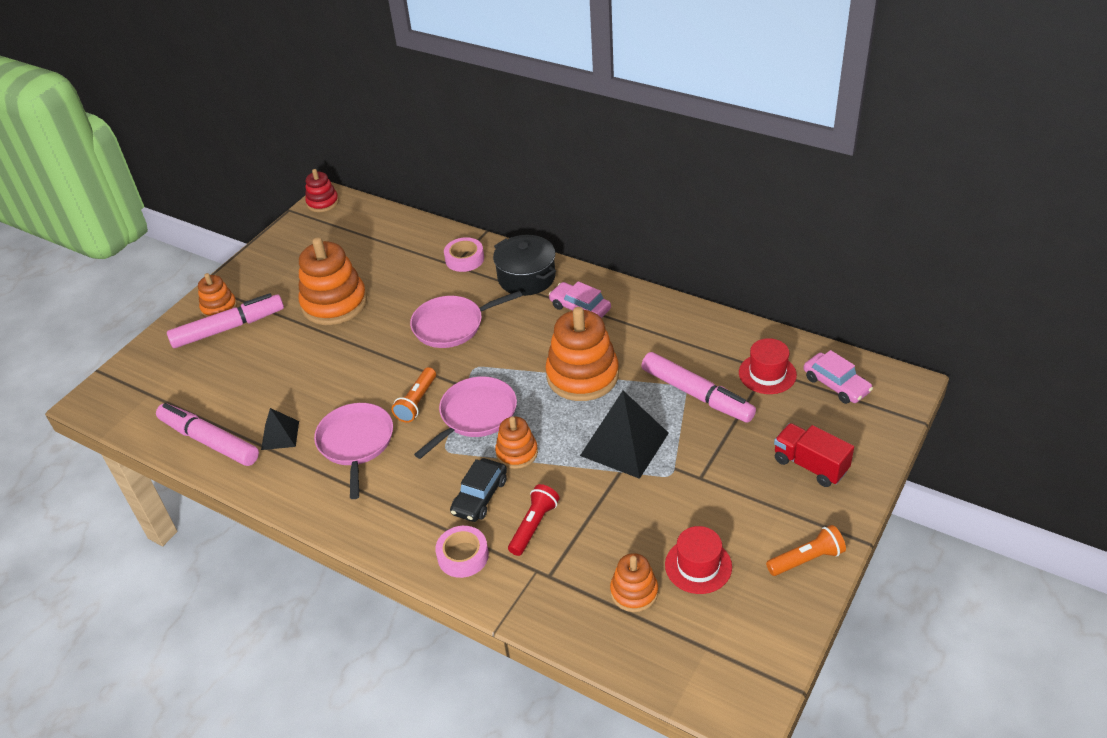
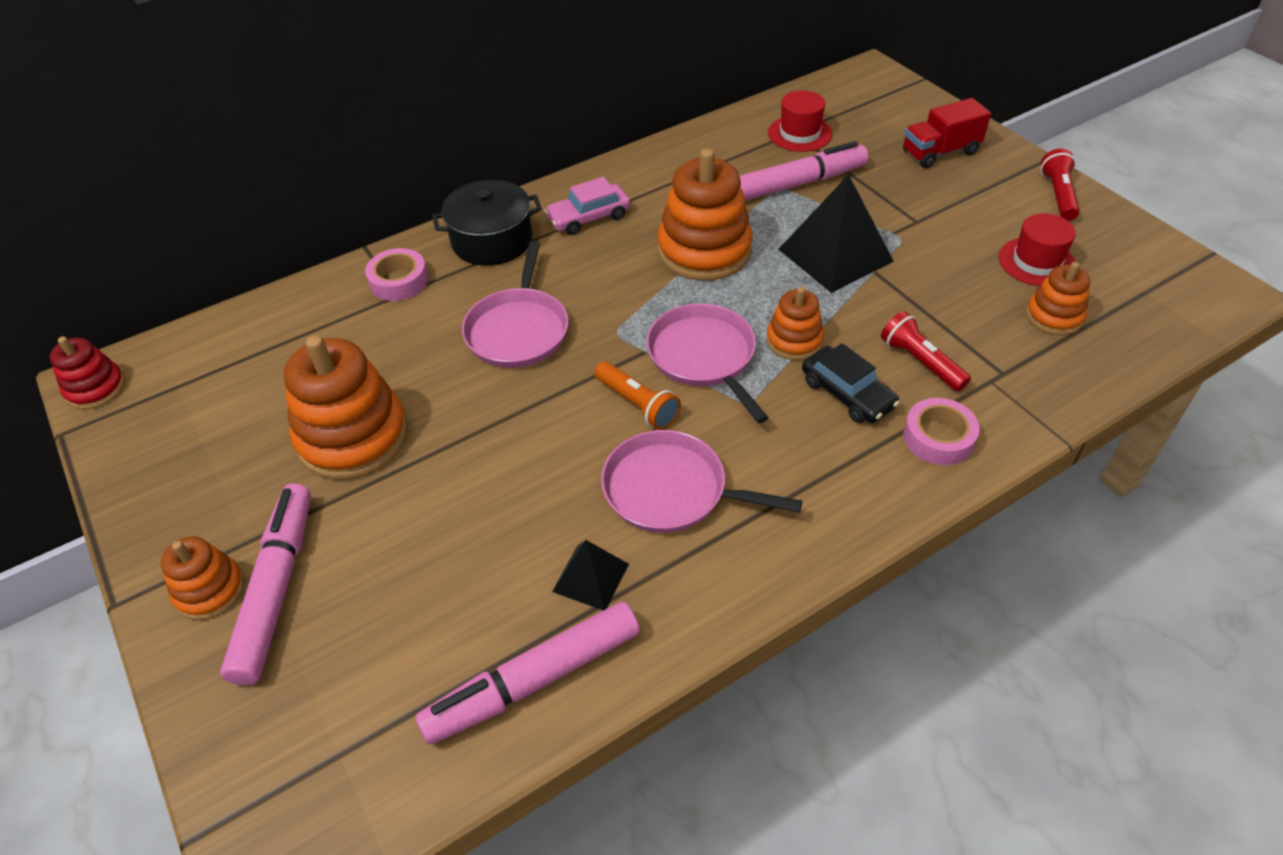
camera: 65 degrees left, 5 degrees up
orange flashlight [766,525,846,576] -> red flashlight [1041,148,1080,221]
pink car [803,350,873,404] -> none

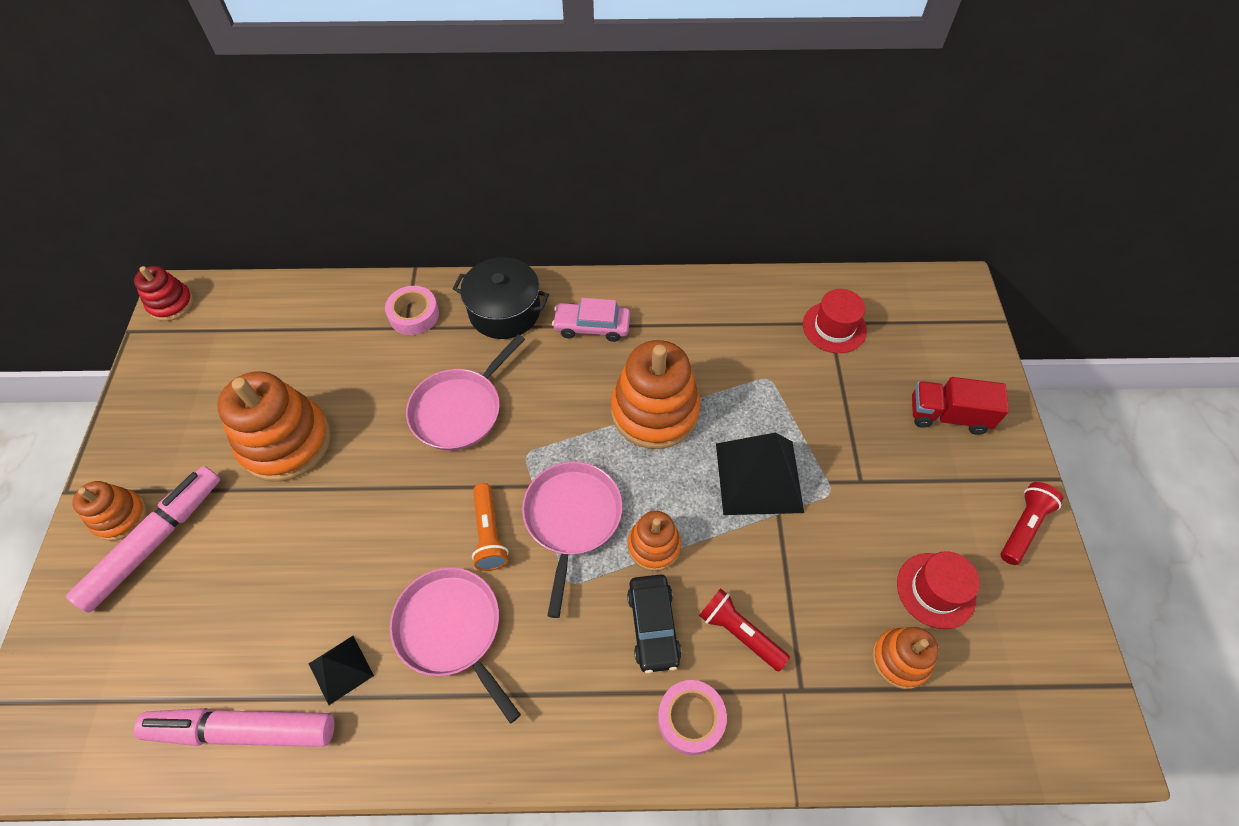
camera: 30 degrees right, 10 degrees up
pink marker [740,141,868,201] -> none
red flashlight [881,311,971,392] -> red flashlight turned 45 degrees counterclockwise [699,588,790,671]

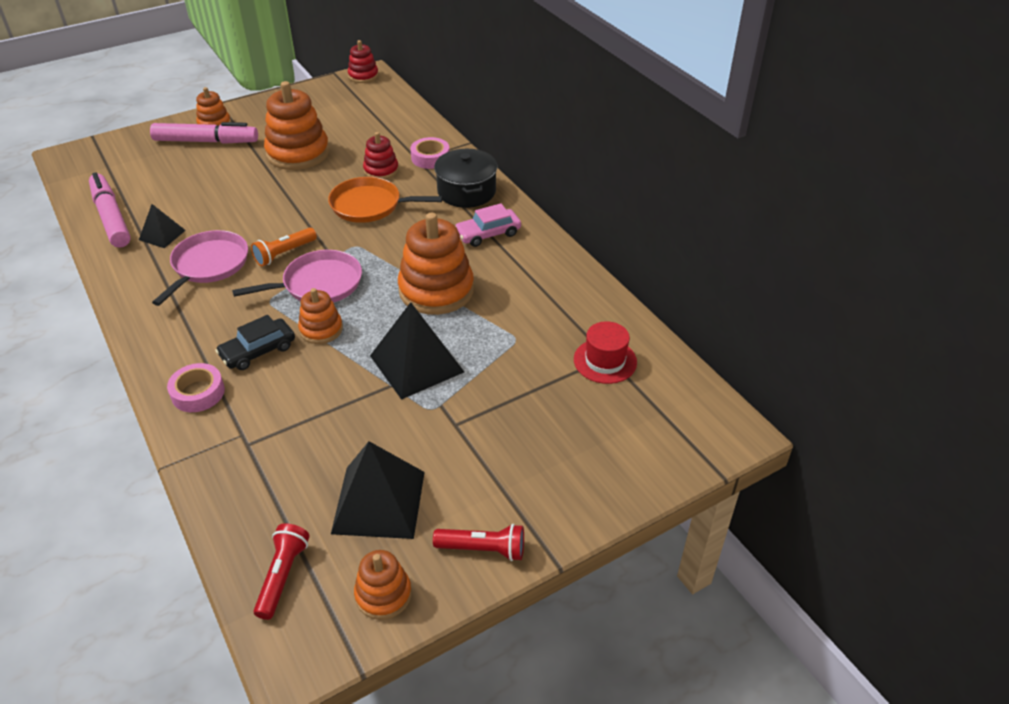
camera: 60 degrees right, 15 degrees down
pink pan [406,334,525,451] -> orange pan [328,177,443,223]
pink car [552,298,630,342] -> pink car turned 90 degrees counterclockwise [455,203,521,247]
red flashlight [699,588,790,671] -> red flashlight moved to [254,523,310,620]
orange stacking toy [872,627,939,689] -> orange stacking toy moved to [354,550,412,620]
red hat [897,551,980,629] -> black pyramid [331,441,425,539]
red truck [912,377,1009,435] -> none
none -> red stacking toy [363,132,399,179]

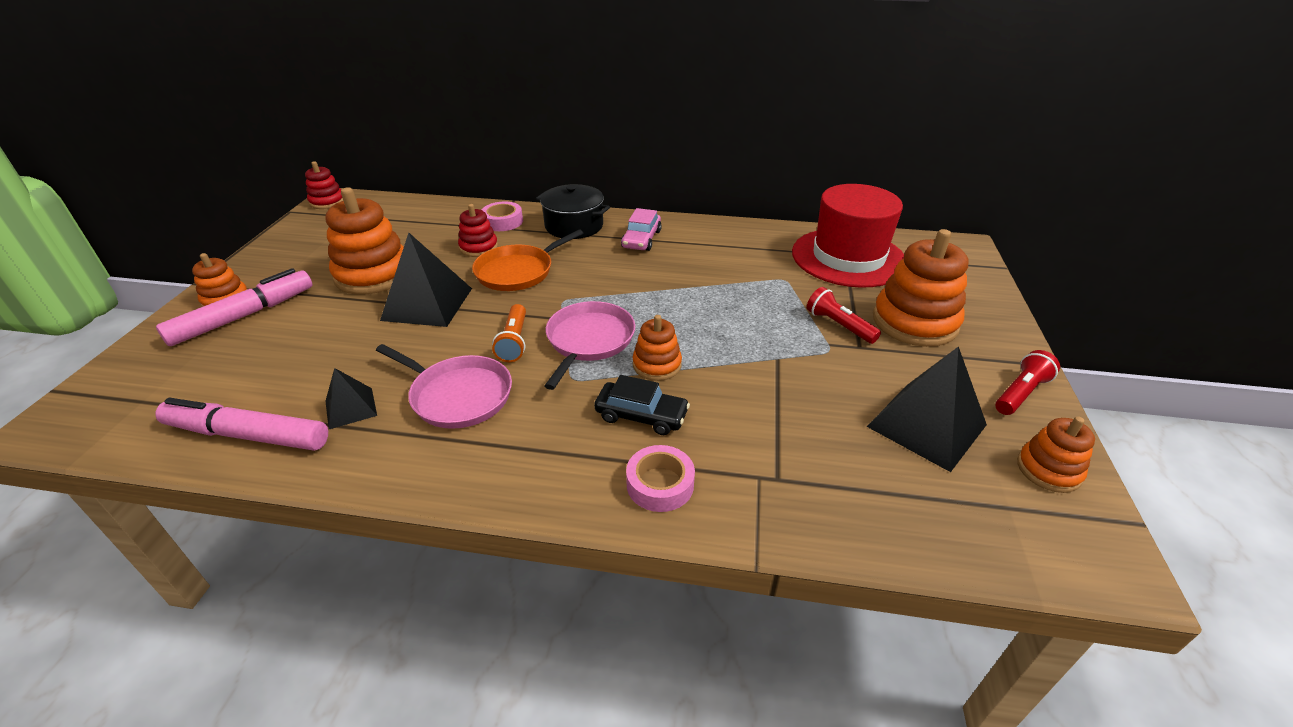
camera: 50 degrees left, 5 degrees down
pink pan [152,230,248,306] -> pink pan turned 150 degrees clockwise [376,344,512,429]
black car [215,315,295,370] -> black car turned 75 degrees counterclockwise [594,375,690,435]
red flashlight [254,523,310,620] -> red flashlight moved to [807,287,881,344]
black pyramid [370,302,464,400] -> black pyramid moved to [380,232,472,327]
orange stacking toy [398,213,474,315] -> orange stacking toy moved to [873,229,968,347]
red hat [574,321,637,384] -> red hat [792,184,904,288], size x2.03

